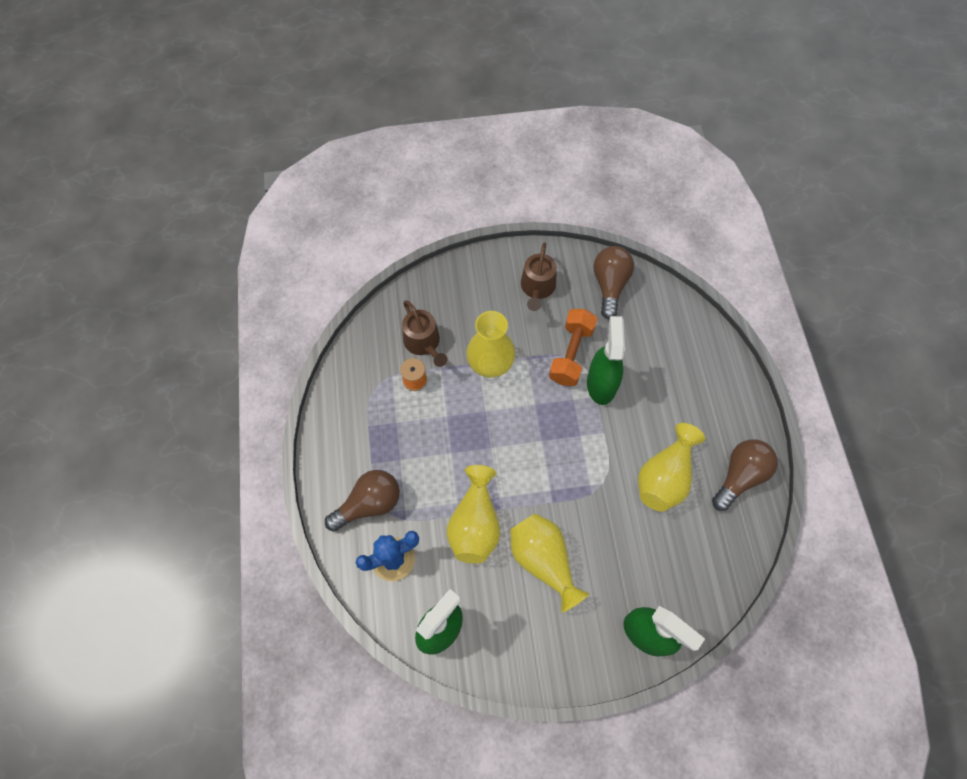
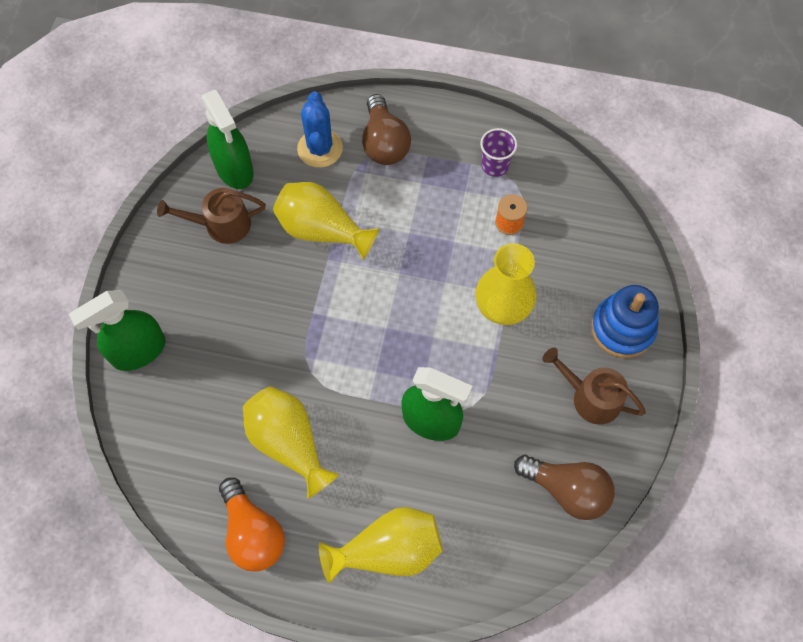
camera: 110 degrees right, 0 degrees up
brown watering can [402,300,448,367] -> brown watering can moved to [157,188,266,244]
yellow vase [510,513,590,613] -> yellow vase moved to [319,507,443,584]
orange dumbbell [549,309,598,386] -> none
brown light bulb [712,439,778,511] -> orange light bulb [219,477,285,572]
none -> purple cup [480,128,517,177]
none -> blue stacking toy [591,285,659,358]

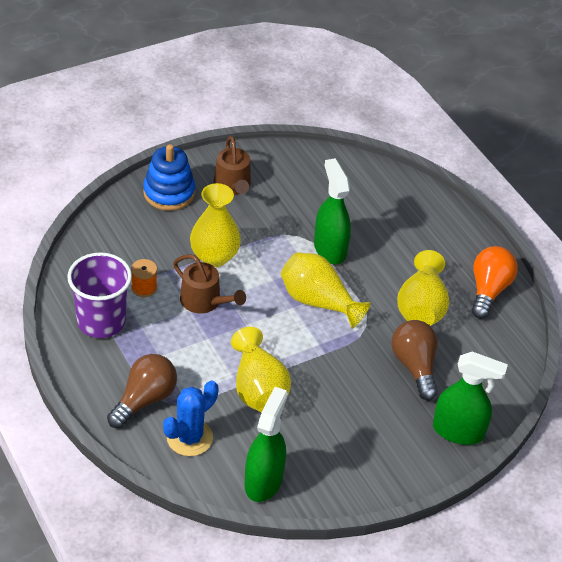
camera: 135 degrees left, 20 degrees down
brown watering can [157,188,266,244] -> brown watering can moved to [173,254,246,313]
yellow vase [319,507,443,584] -> yellow vase moved to [281,252,371,329]
purple cup [480,128,517,177] -> purple cup [67,253,132,338], size x1.83
brown light bulb [514,455,615,520] -> brown light bulb moved to [391,320,438,401]

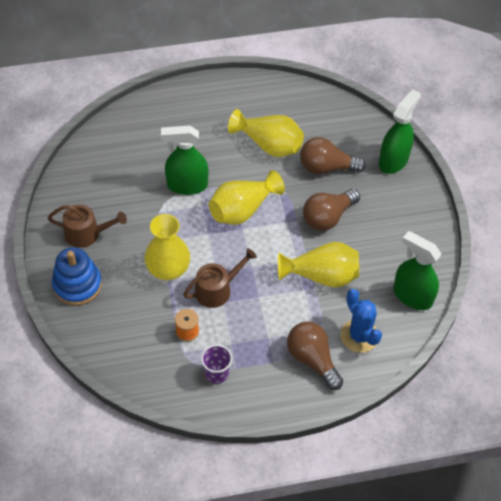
camera: 70 degrees left, 10 degrees up
purple cup [67,253,132,338] -> purple cup [201,344,232,384], size x0.55
orange light bulb [472,246,518,319] -> none
none -> brown light bulb [303,189,360,231]

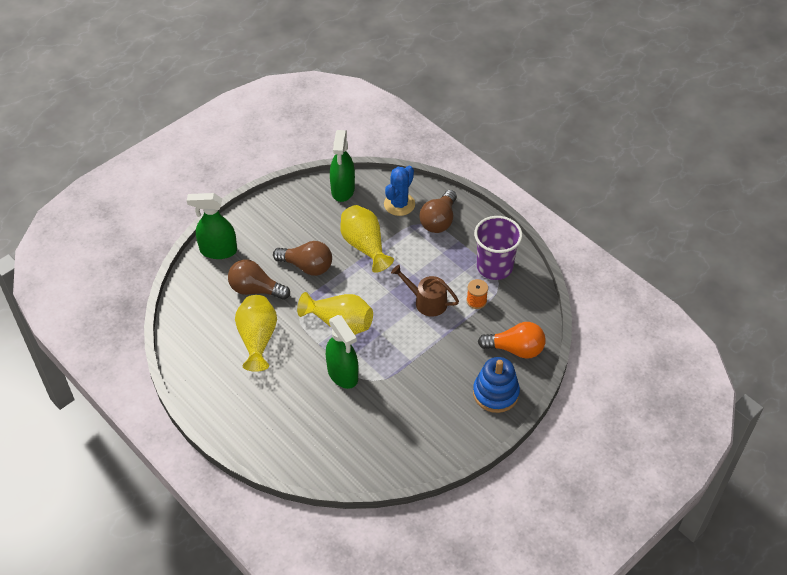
camera: 120 degrees left, 5 degrees down
brown watering can [48,204,127,248] -> none
yellow vase [145,214,190,280] -> none
purple cup [201,344,232,384] -> purple cup [474,216,523,280], size x1.83
brown light bulb [300,137,366,174] -> brown light bulb turned 135 degrees clockwise [228,259,290,300]
none -> orange light bulb [478,322,546,359]

